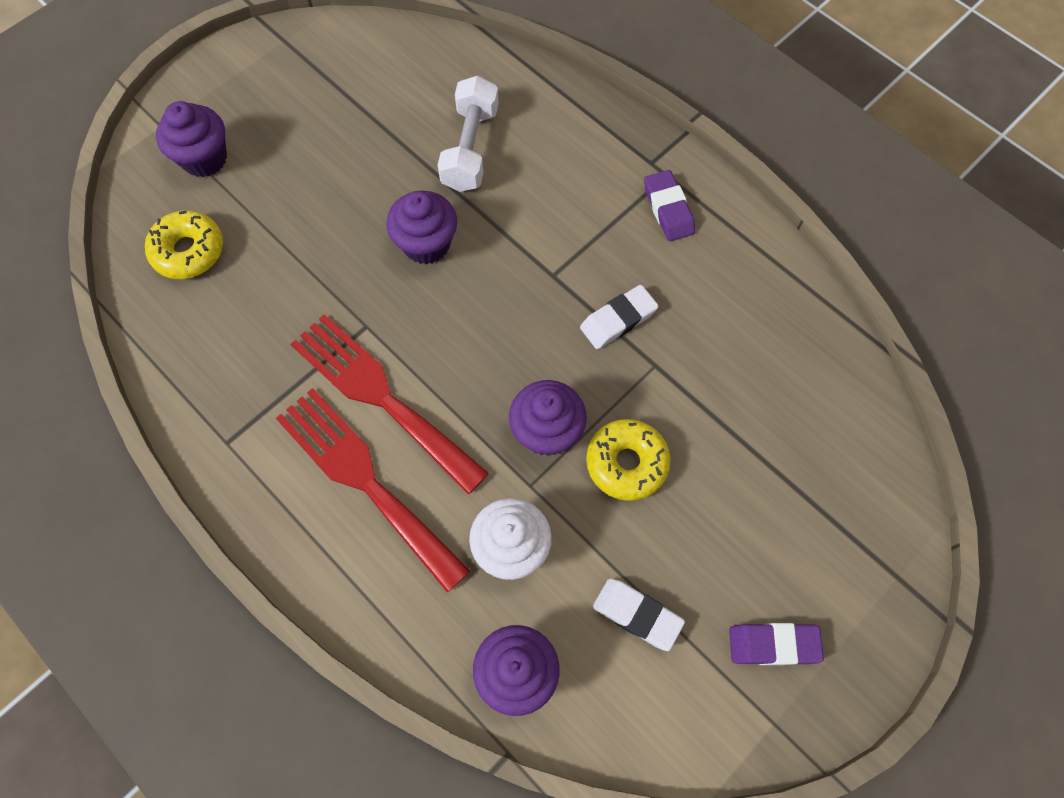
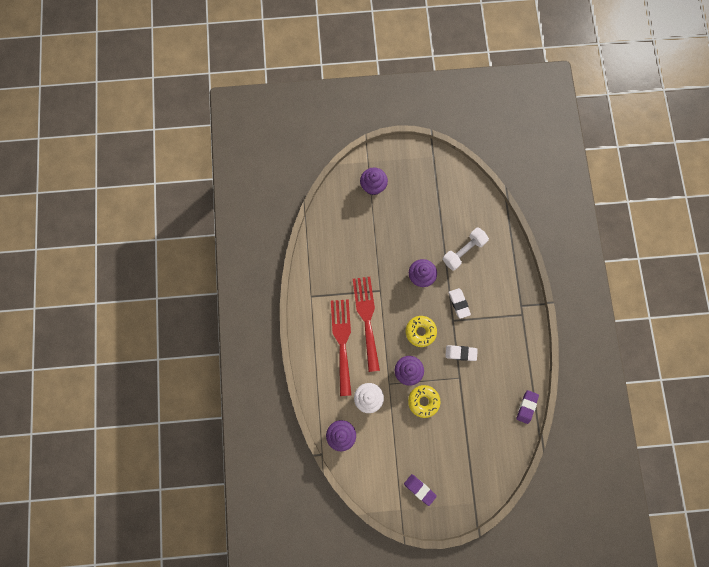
camera: 40 degrees right, 10 degrees up
yellow donut [145,210,223,279] -> yellow donut moved to [406,316,437,347]
white eraser [593,578,685,651] -> white eraser moved to [449,288,471,319]
purple eraser [644,170,695,241] -> purple eraser moved to [516,390,539,424]

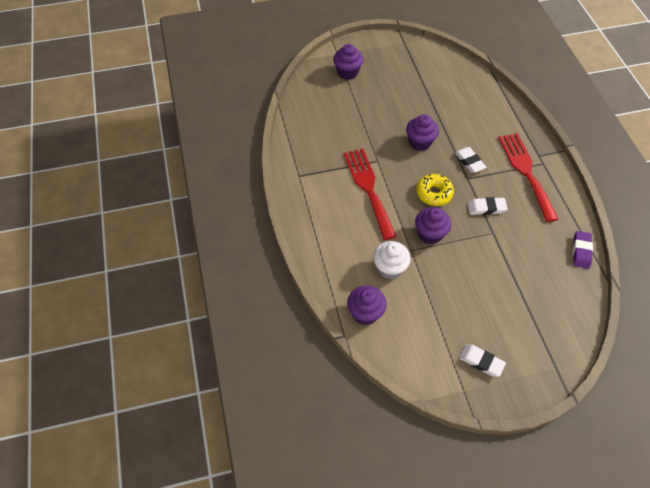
camera: 10 degrees left, 20 degrees down
red fork [331,299,351,396] -> red fork moved to [498,133,558,222]
purple eraser [404,474,437,506] -> white eraser [459,345,506,377]
yellow donut [408,385,441,418] -> none
white dumbbell [443,228,489,271] -> none

